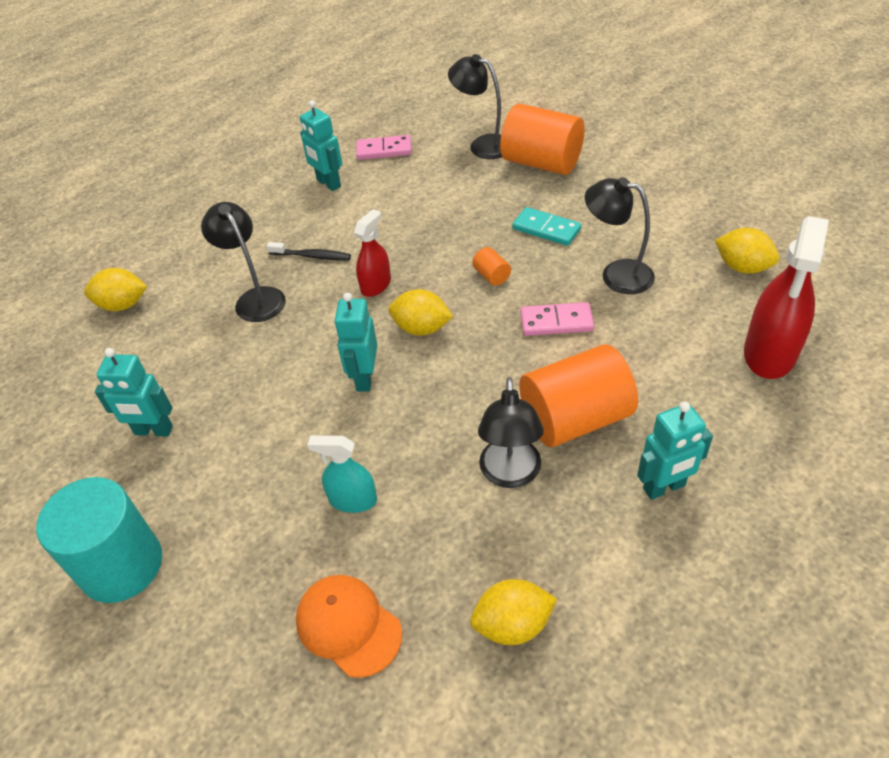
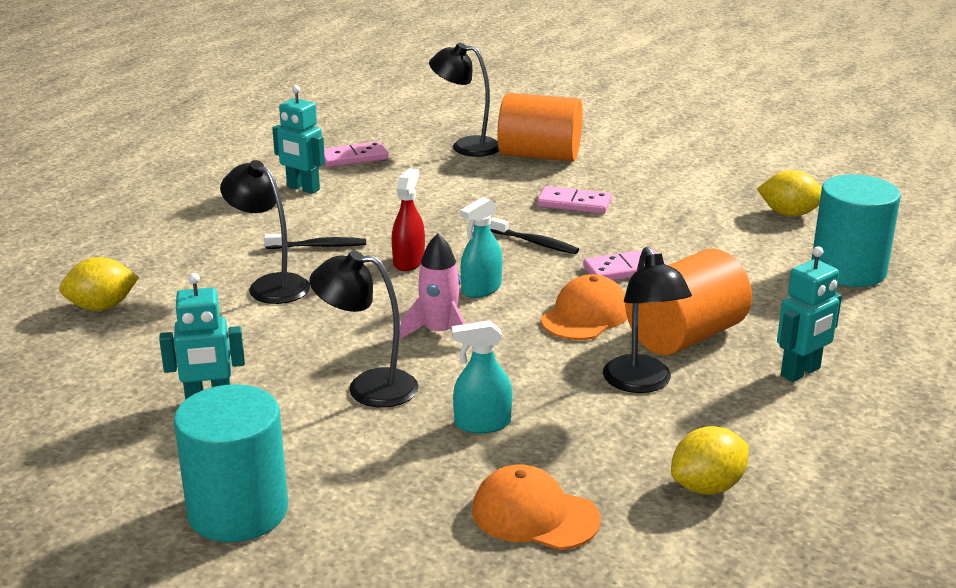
camera: 20 degrees left, 20 degrees down
turquoise robot [334,293,377,391] -> pink rocket [399,234,470,348]
yellow lemon [388,289,453,336] -> turquoise spray bottle [460,197,502,298]
orange cylinder [472,247,511,286] -> black toothbrush [489,217,579,254]
turquoise domino [512,207,581,246] -> pink domino [537,186,611,214]
black lamp [585,177,655,294] -> black lamp moved to [309,251,418,408]
red spray bottle [744,216,829,379] -> turquoise cylinder [812,174,901,287]
none -> orange cap [541,274,627,340]

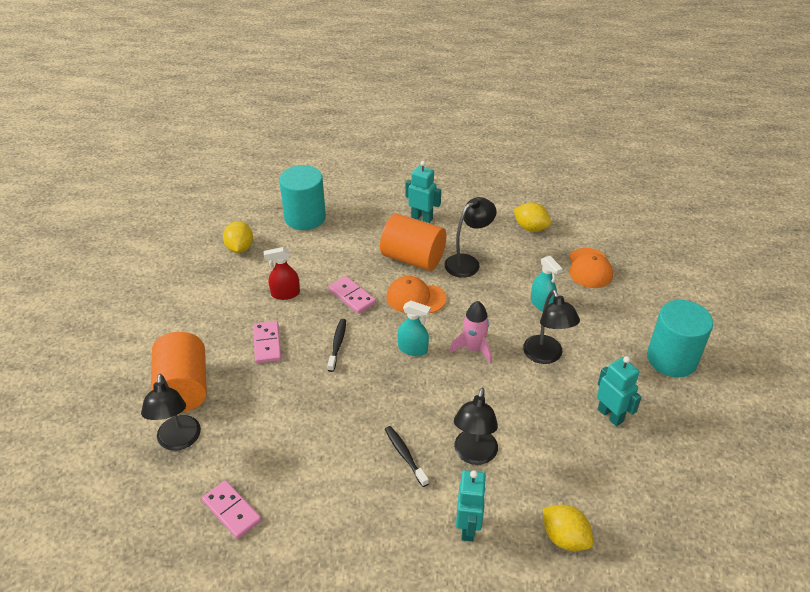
camera: 115 degrees left, 15 degrees up
turquoise robot [272,85,325,194] -> turquoise robot moved to [456,470,487,542]
red spray bottle [392,168,425,271] -> red spray bottle moved to [264,247,300,300]

